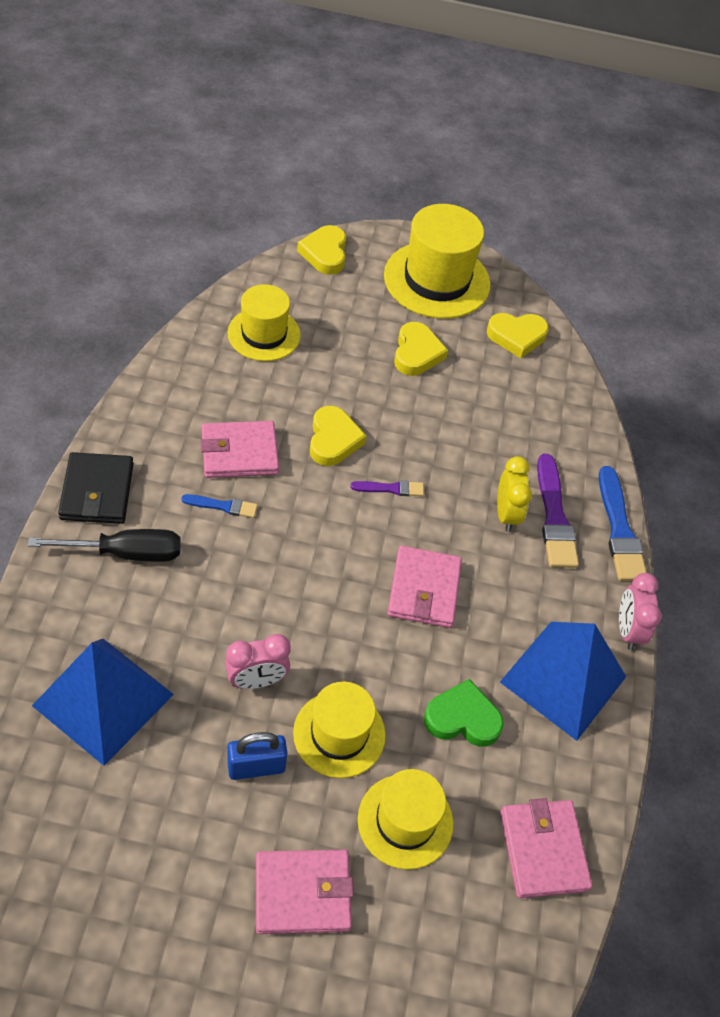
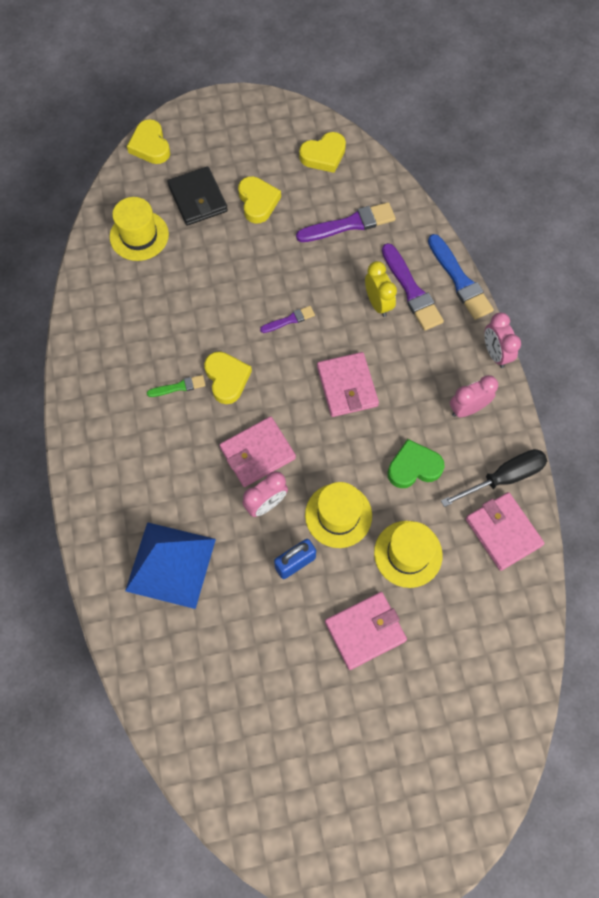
camera: 15 degrees left, 15 degrees up
black screwdriver [28,529,181,562] -> black screwdriver moved to [441,449,547,507]
black wallet [58,452,134,524] -> black wallet moved to [167,166,228,226]
blue brush [181,494,258,518] -> green brush [147,375,206,397]
pink wallet [200,421,279,478] -> pink wallet moved to [220,416,296,487]
yellow heart [310,406,366,466] -> yellow heart moved to [204,352,252,404]
yellow hat [384,204,490,319] -> none
blue pyramid [500,622,626,741] -> pink clock [450,375,498,417]
none -> purple brush [296,202,396,242]

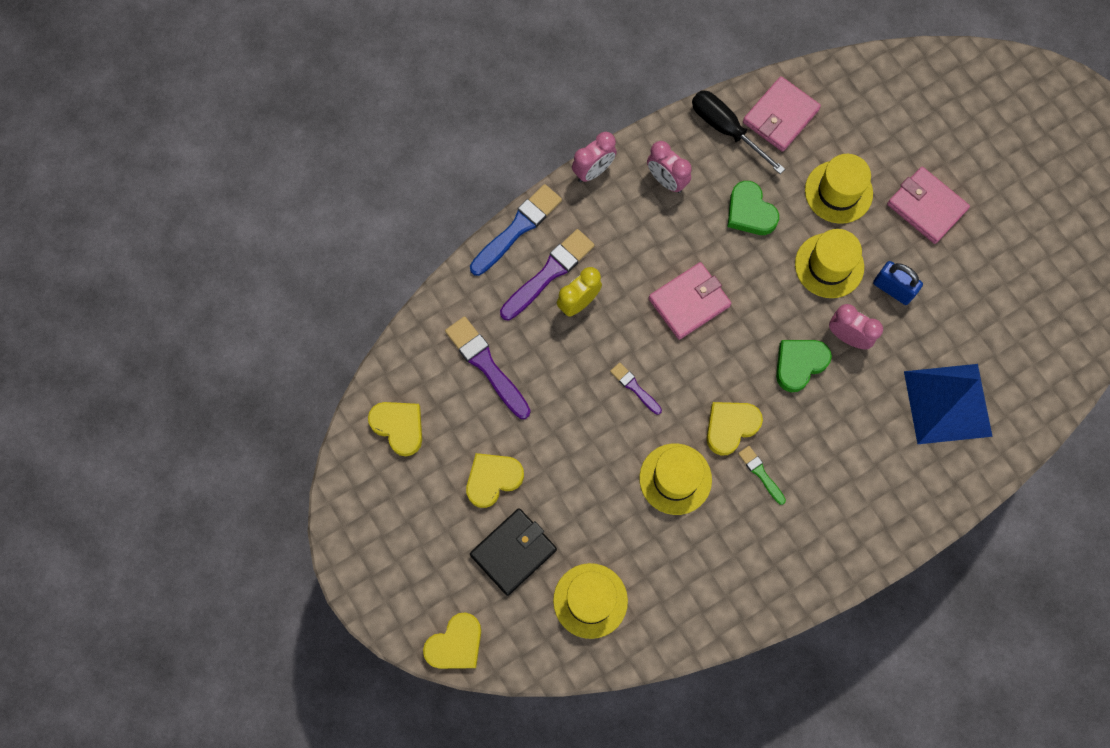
camera: 110 degrees left, 5 degrees up
pink wallet [220,416,296,487] -> green heart [776,340,832,392]
none -> yellow hat [639,443,712,515]

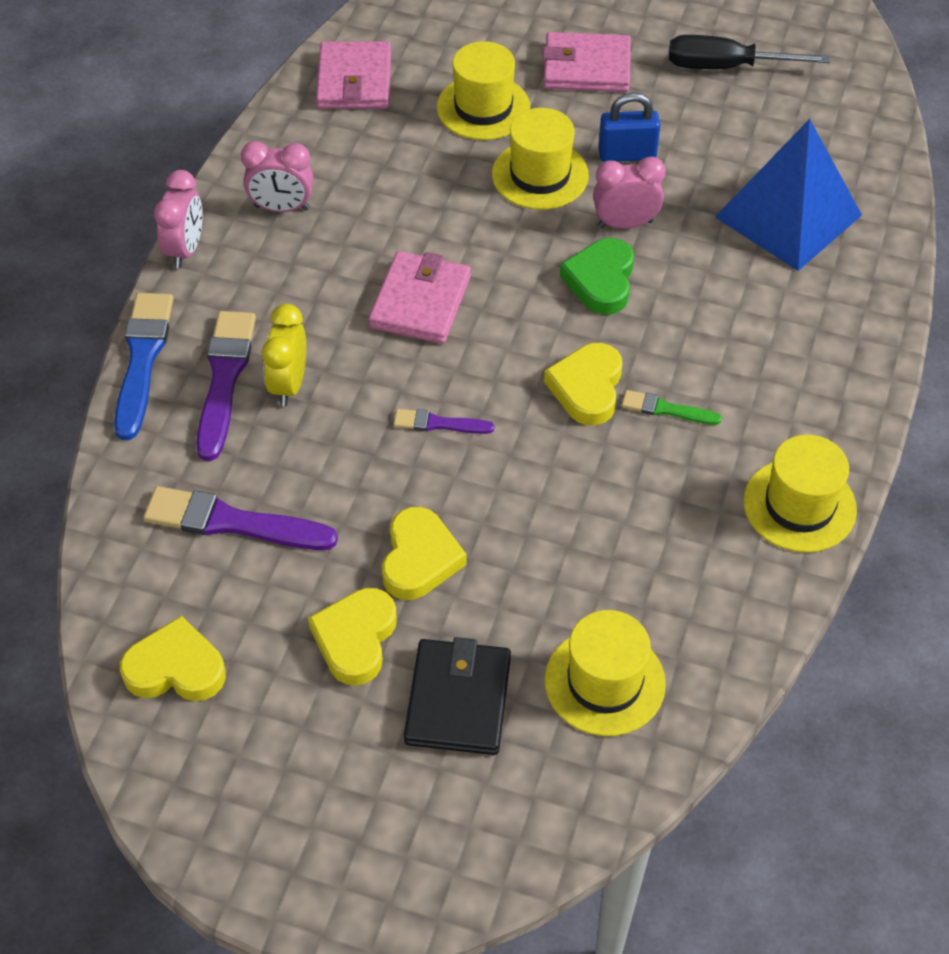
camera: 40 degrees left, 20 degrees down
yellow heart [423,612,481,669] -> yellow heart moved to [382,507,467,600]
yellow hat [639,443,712,515] -> yellow hat moved to [744,435,857,553]
black screwdriver [692,91,785,174] -> black screwdriver moved to [669,35,830,69]
green heart [728,181,779,235] -> none

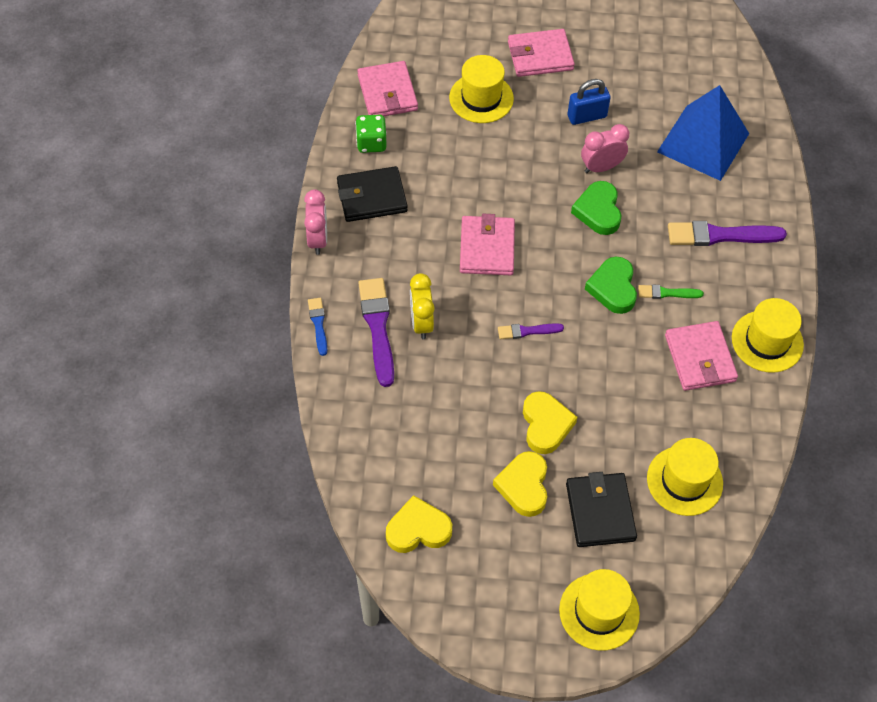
camera: 15 degrees left, 5 degrees up
blue brush [114,293,174,440] -> blue brush [308,298,327,356], size x0.54
purple brush [143,486,338,550] -> purple brush moved to [668,221,787,246]
pink clock [241,141,313,212] -> black wallet [337,166,408,222]
yellow hat [492,108,589,210] -> yellow hat moved to [559,569,640,651]
yellow heart [544,343,622,425] -> green heart [585,257,637,314]
black screwdriver [669,35,830,69] -> none
none -> green dice [355,115,387,153]
none -> pink wallet [665,321,738,391]

